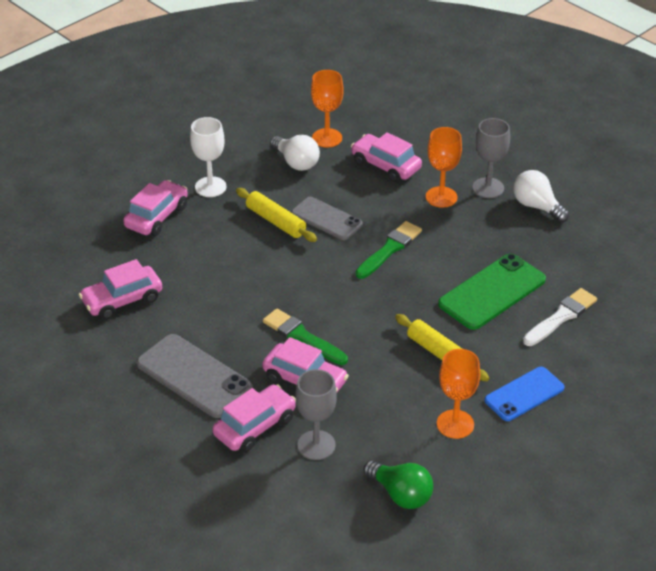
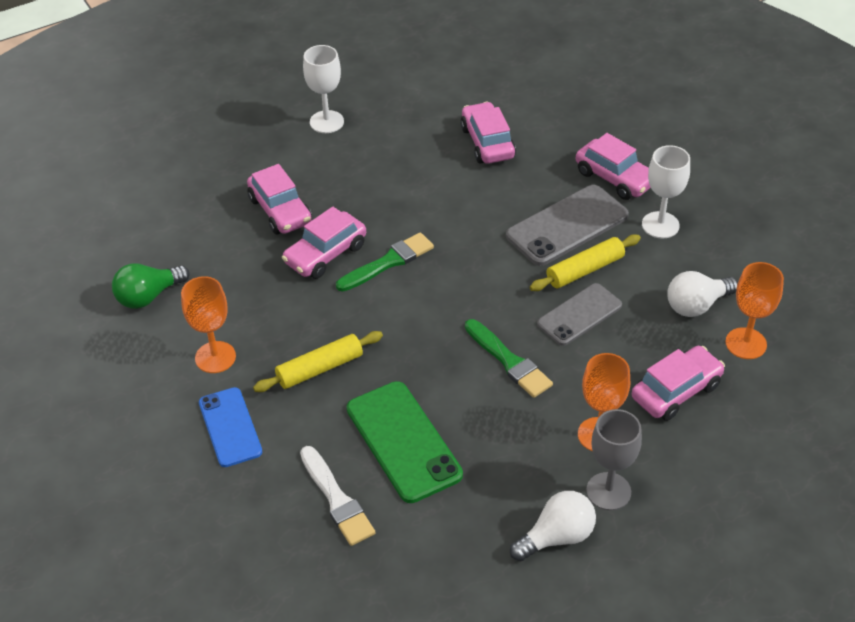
camera: 105 degrees right, 5 degrees up
grey phone [137,334,253,418] -> grey phone moved to [506,185,629,266]
grey goblet [295,369,337,460] -> none
none -> white goblet [303,45,344,133]

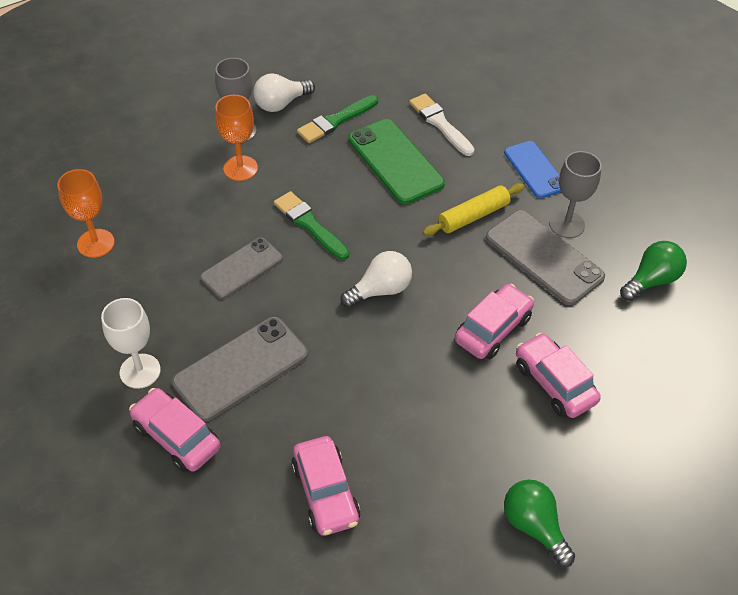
camera: 175 degrees right, 5 degrees up
orange goblet [181,276,236,373] -> grey goblet [549,151,602,238]
white goblet [303,45,344,133] -> green light bulb [504,479,575,567]
green brush [336,232,434,292] -> green brush moved to [297,95,378,143]
yellow rolling pin [530,234,641,291] -> none
pink car [632,346,725,421] -> none
white light bulb [667,271,738,317] -> white light bulb moved to [340,251,412,308]
none -> grey phone [486,210,605,305]

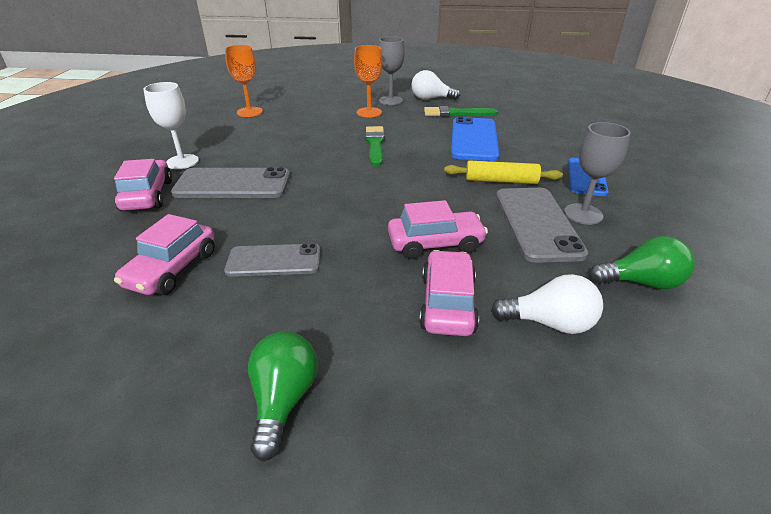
camera: 40 degrees right, 15 degrees down
grey phone [200,237,283,299] -> grey phone moved to [224,243,321,277]
white light bulb [340,251,412,308] -> white light bulb moved to [491,274,603,334]
green phone [348,119,445,204] -> blue phone [451,116,499,161]
white brush [409,94,475,156] -> none

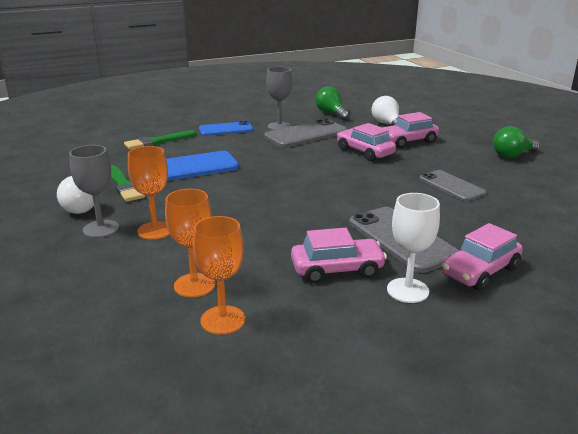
camera: 120 degrees left, 10 degrees down
pink car [114,214,215,295] -> pink car moved to [291,228,387,283]
green brush [365,126,385,166] -> green brush moved to [124,130,196,150]
yellow rolling pin [444,160,563,184] -> none
none -> orange goblet [165,189,215,297]

